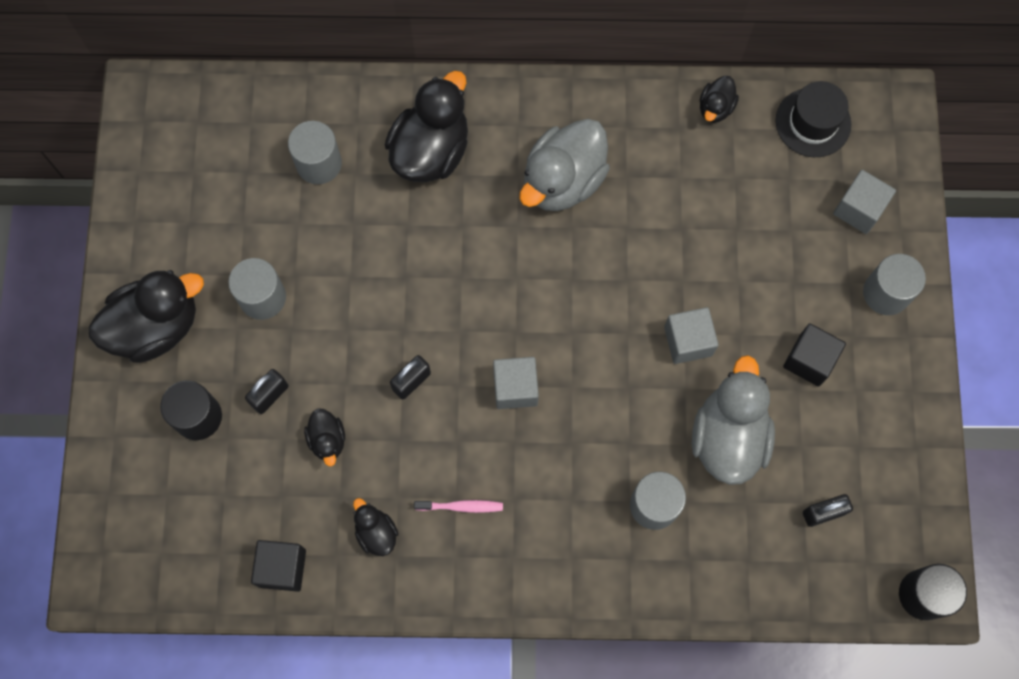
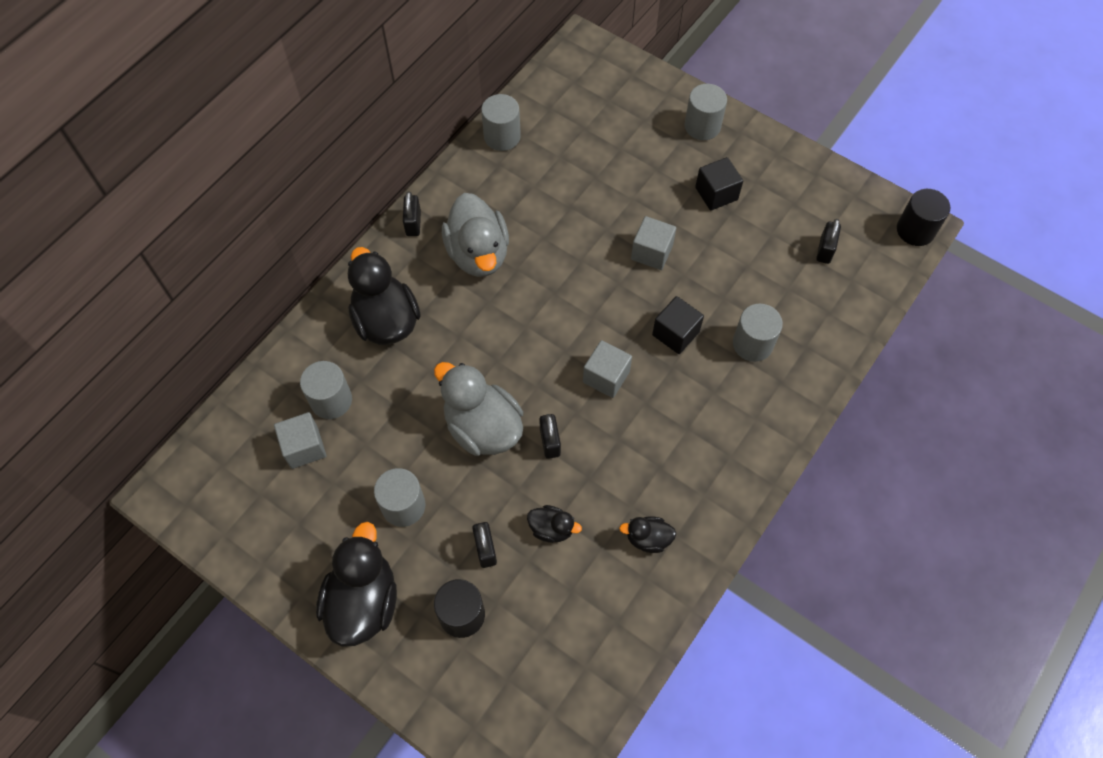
camera: 55 degrees left, 10 degrees down
black cube [251,540,306,592] -> black cube moved to [652,296,704,354]
pink toothbrush [414,500,503,513] -> none
grey duck [692,355,775,485] -> grey duck moved to [434,362,523,456]
black duck [700,76,739,123] -> grey cylinder [481,94,521,151]
black hat [776,81,851,157] -> none
grey cube [833,170,896,234] -> grey cube moved to [274,412,326,469]
none -> black padlock [403,192,421,236]

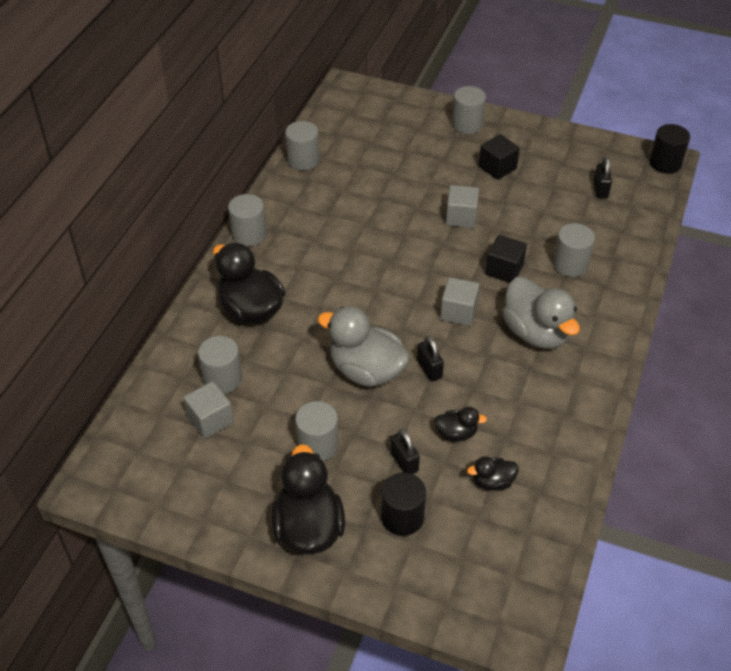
camera: 15 degrees left, 15 degrees down
black padlock [403,192,421,236] -> grey cylinder [228,194,266,247]
grey duck [442,193,509,277] -> grey duck moved to [502,277,580,349]
black duck [619,516,676,553] -> black duck moved to [467,456,519,491]

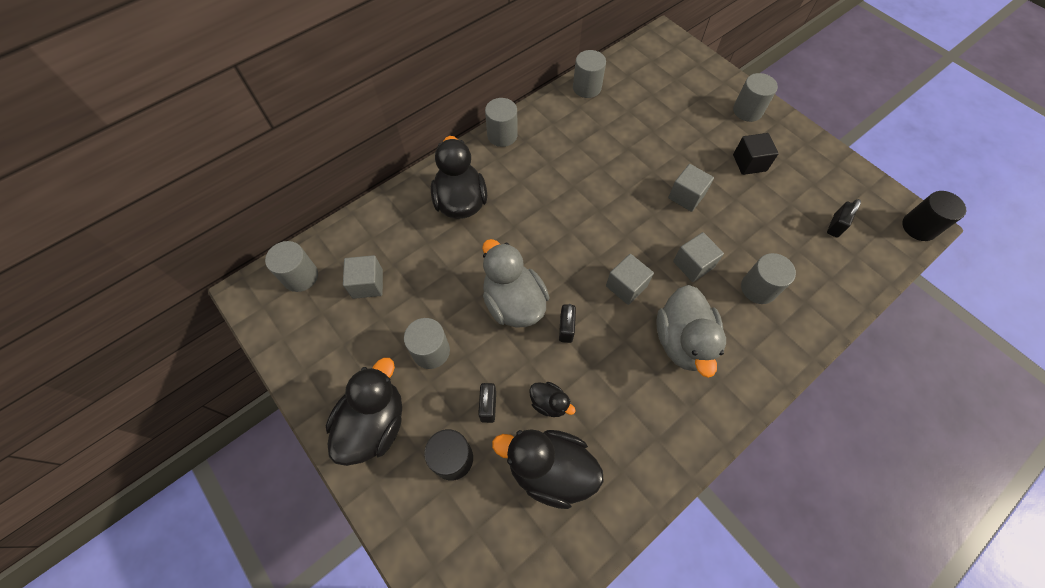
camera: 30 degrees right, 15 degrees up
grey cylinder [198,336,242,394] -> grey cylinder moved to [265,241,318,292]
black duck [467,456,519,491] -> black duck [492,429,604,509], size x2.04
black cube [485,235,527,283] -> grey cube [673,232,724,282]

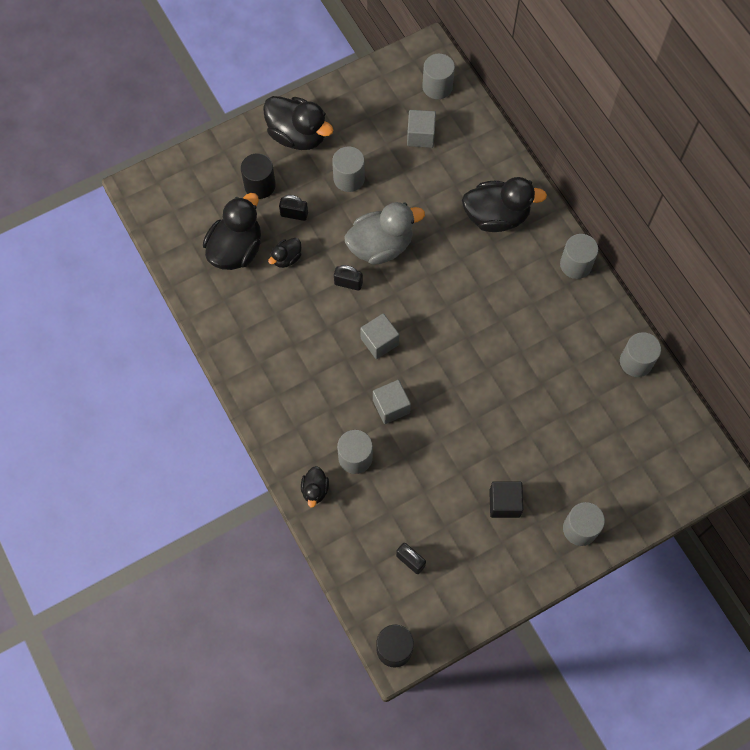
camera: 100 degrees right, 5 degrees up
grey duck [656,285,726,378] -> none
grey cube [668,164,714,212] -> none
none -> black duck [301,466,329,508]

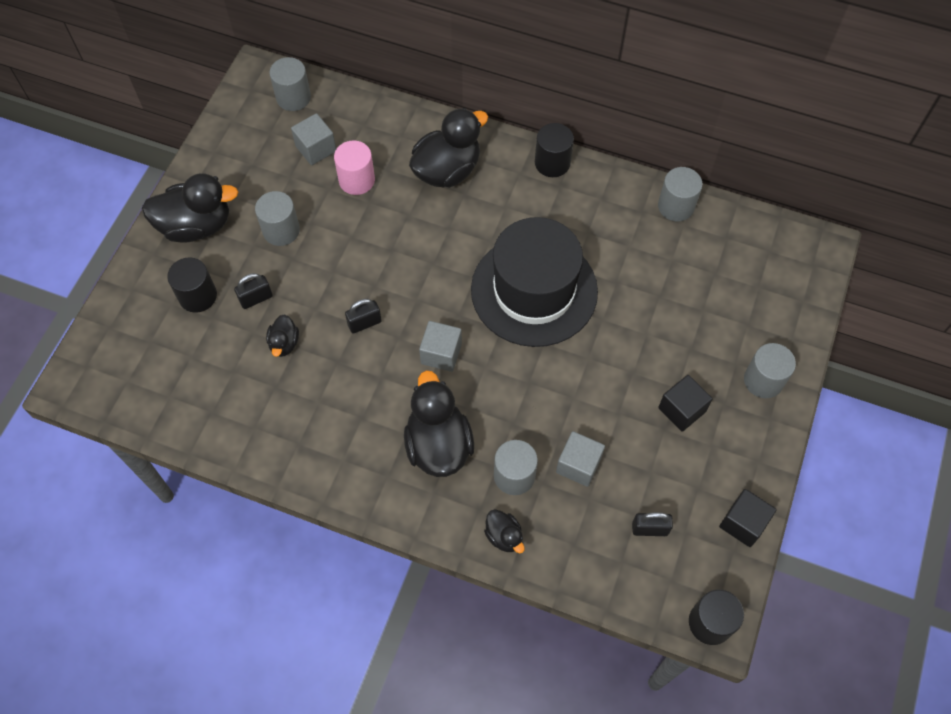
camera: 40 degrees left, 5 degrees down
black duck [203,193,261,270] -> black duck moved to [404,370,474,477]
grey duck [344,202,425,265] -> none
grey cube [373,380,411,424] -> grey cube moved to [556,431,605,487]
grey cylinder [560,234,598,279] -> black cylinder [535,123,574,177]
none -> pink cylinder [334,140,375,195]
none -> black hat [471,217,598,347]
none -> black cube [719,489,777,547]

